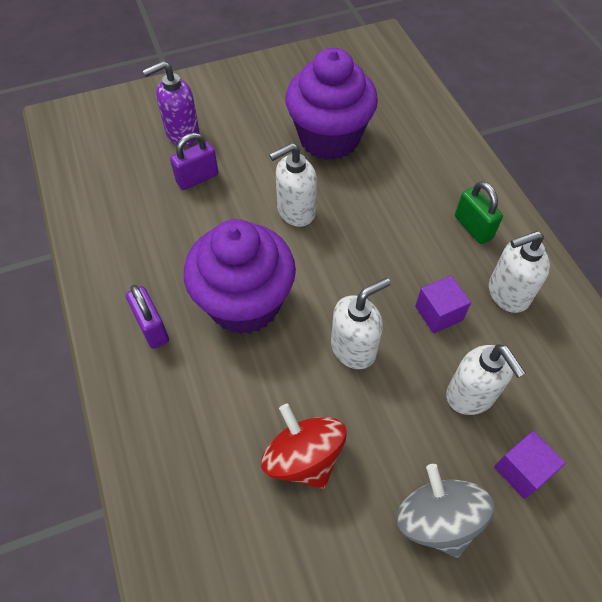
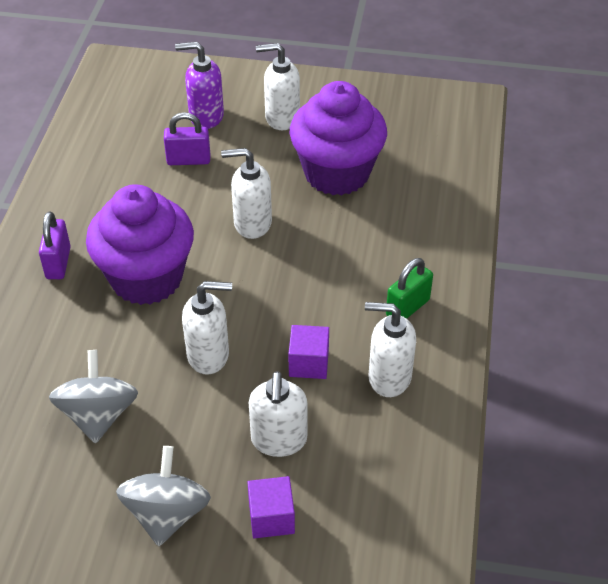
camera: 30 degrees right, 10 degrees down
red spinning top [261,404,347,489] -> grey spinning top [49,350,138,443]
green padlock [455,181,503,244] -> green padlock turned 45 degrees clockwise [386,258,433,319]
none -> white soap dispenser [256,43,300,130]

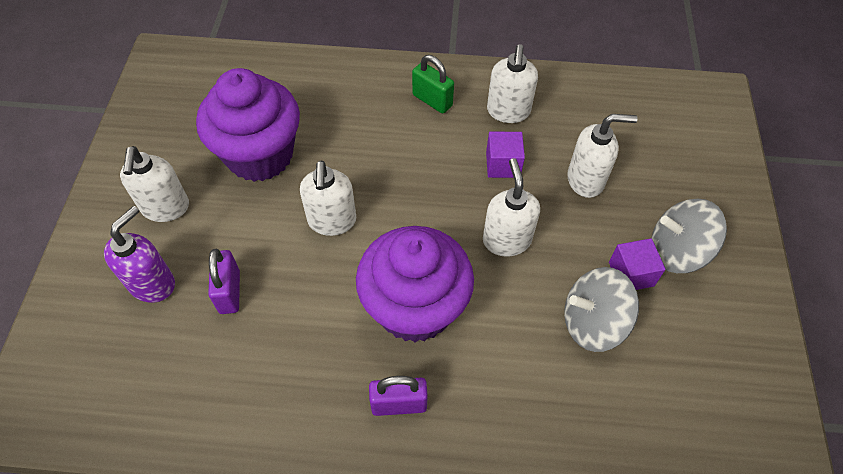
camera: 95 degrees left, 10 degrees up
purple soap dispenser [175,42,224,129] -> purple soap dispenser turned 150 degrees counterclockwise [104,206,175,303]
purple cube [247,476,295,538] -> purple cube moved to [609,238,666,290]

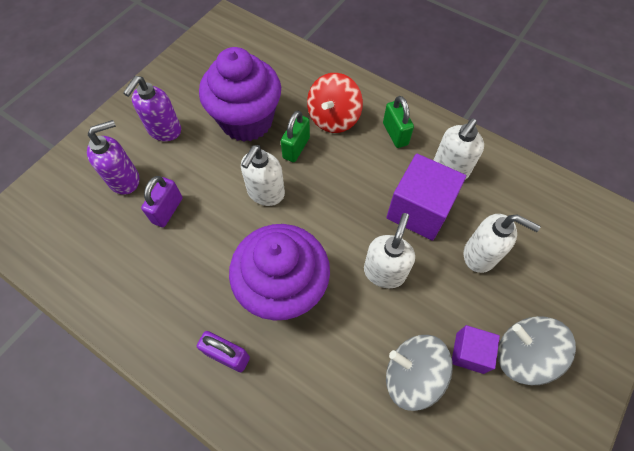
camera: 30 degrees right, 5 degrees up
white soap dispenser [120,146,189,222] -> purple soap dispenser [123,76,181,141]
purple cube [486,132,525,178] -> purple cube [386,154,466,241], size x1.79
none -> green padlock [281,111,310,162]
none -> red spinning top [307,73,363,133]

